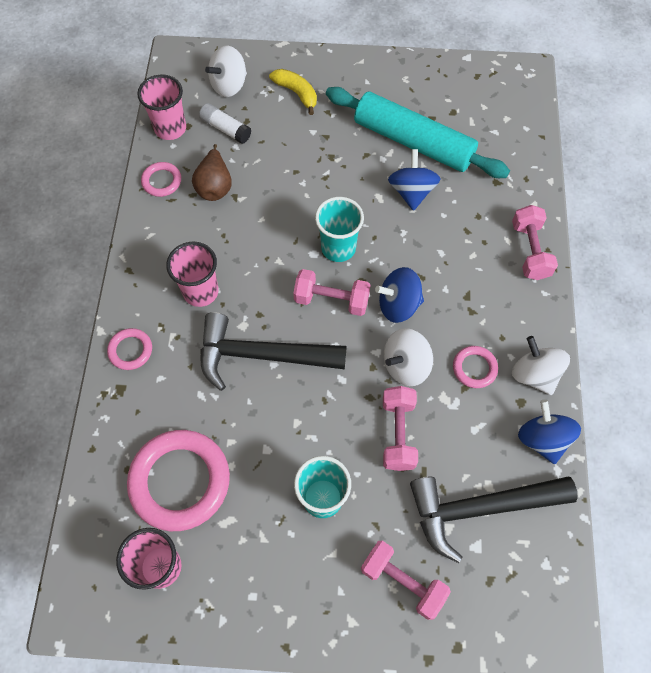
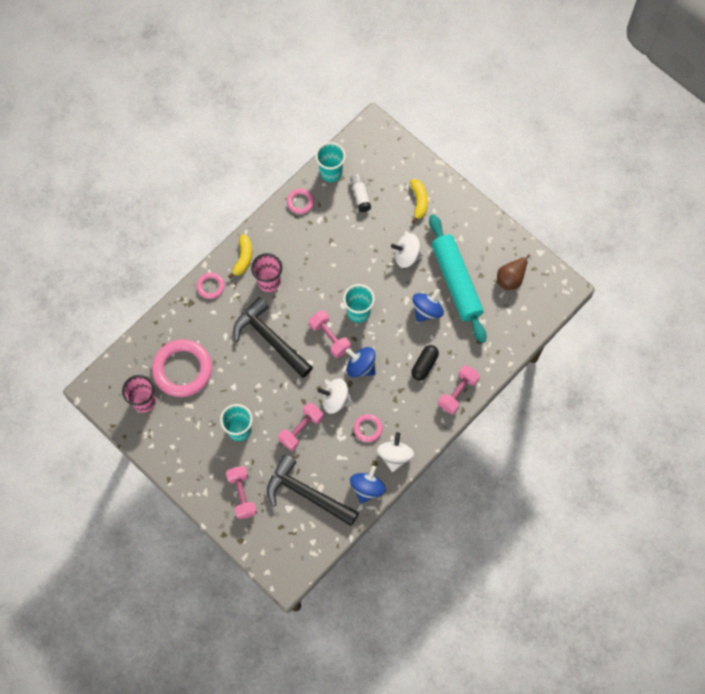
camera: 40 degrees right, 5 degrees up
pink cup [137,75,186,140] -> turquoise cup [315,142,346,182]
brown pear [192,144,232,201] -> brown pear moved to [497,254,530,290]
white spinning top [205,46,247,97] -> white spinning top moved to [391,233,423,268]
none -> yellow banana [228,234,252,278]
none -> black capsule [411,345,439,381]

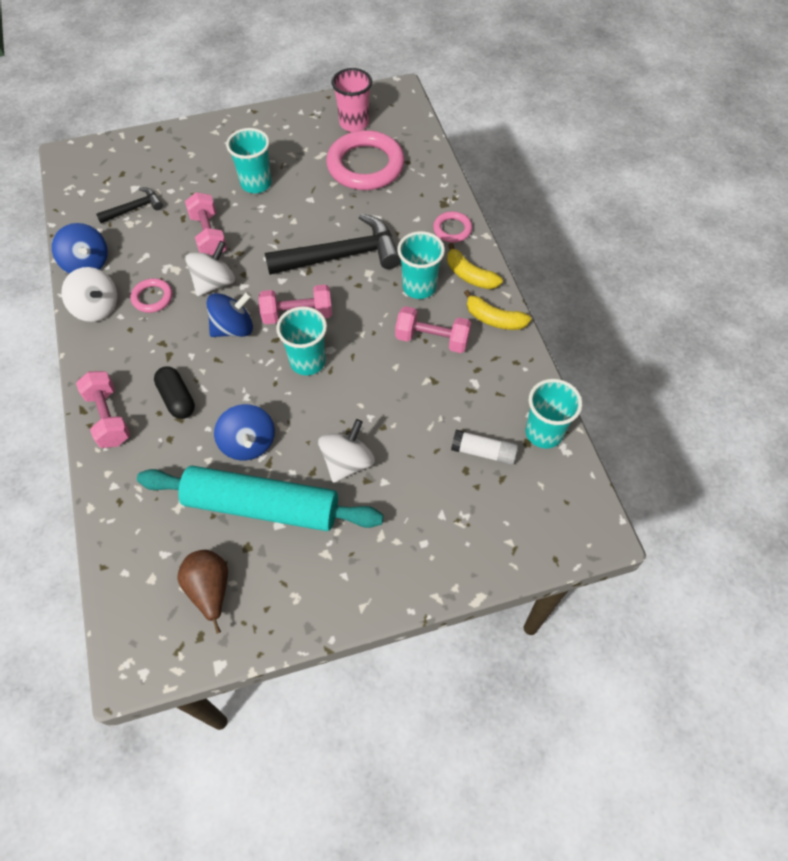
camera: 120 degrees right, 10 degrees down
pink dumbbell [226,466,257,519] -> pink dumbbell moved to [395,306,471,353]
pink cup [251,253,282,292] -> turquoise cup [397,231,445,299]
black hammer [267,454,359,526] -> black hammer [96,187,163,223], size x0.50
pink ring [287,189,314,214] -> none
yellow banana [410,179,428,223] -> yellow banana moved to [464,290,531,330]

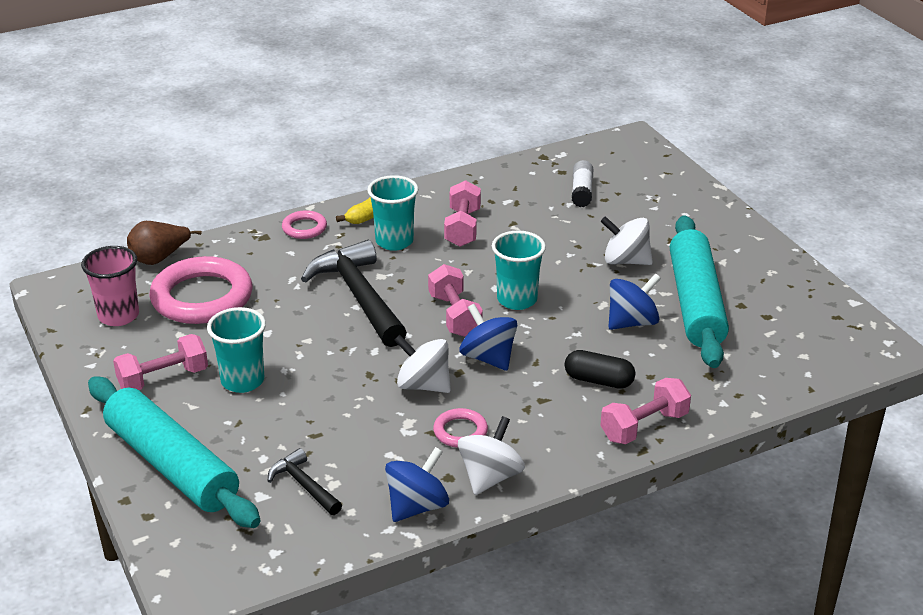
camera: 100 degrees left, 25 degrees down
black capsule [154,366,195,419] -> black capsule turned 60 degrees clockwise [565,350,635,389]
brown pear [177,550,228,634] -> brown pear moved to [127,221,202,265]
pink dumbbell [185,192,227,256] -> pink dumbbell moved to [113,334,208,390]
yellow banana [464,290,531,330] -> none
turquoise cup [525,379,582,448] -> none
none -> turquoise rolling pin [88,377,260,528]

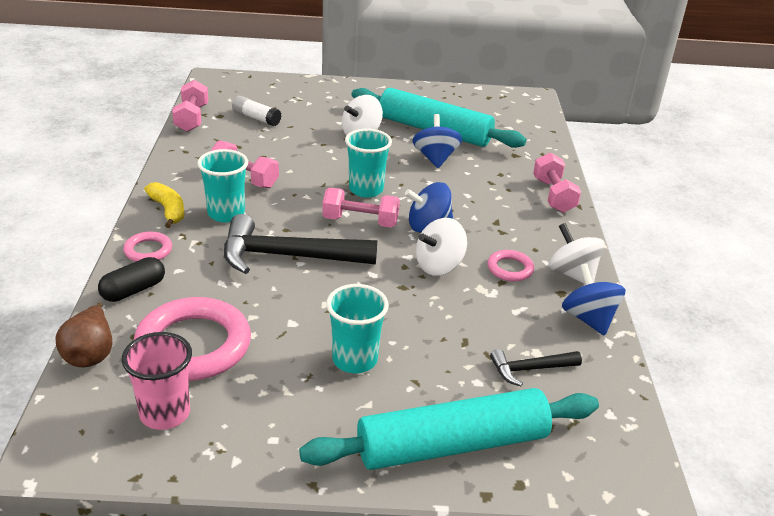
camera: 65 degrees left, 0 degrees up
pink dumbbell [113,334,208,390] -> pink dumbbell moved to [172,80,208,132]
black capsule [565,350,635,389] -> black capsule moved to [98,257,165,302]

